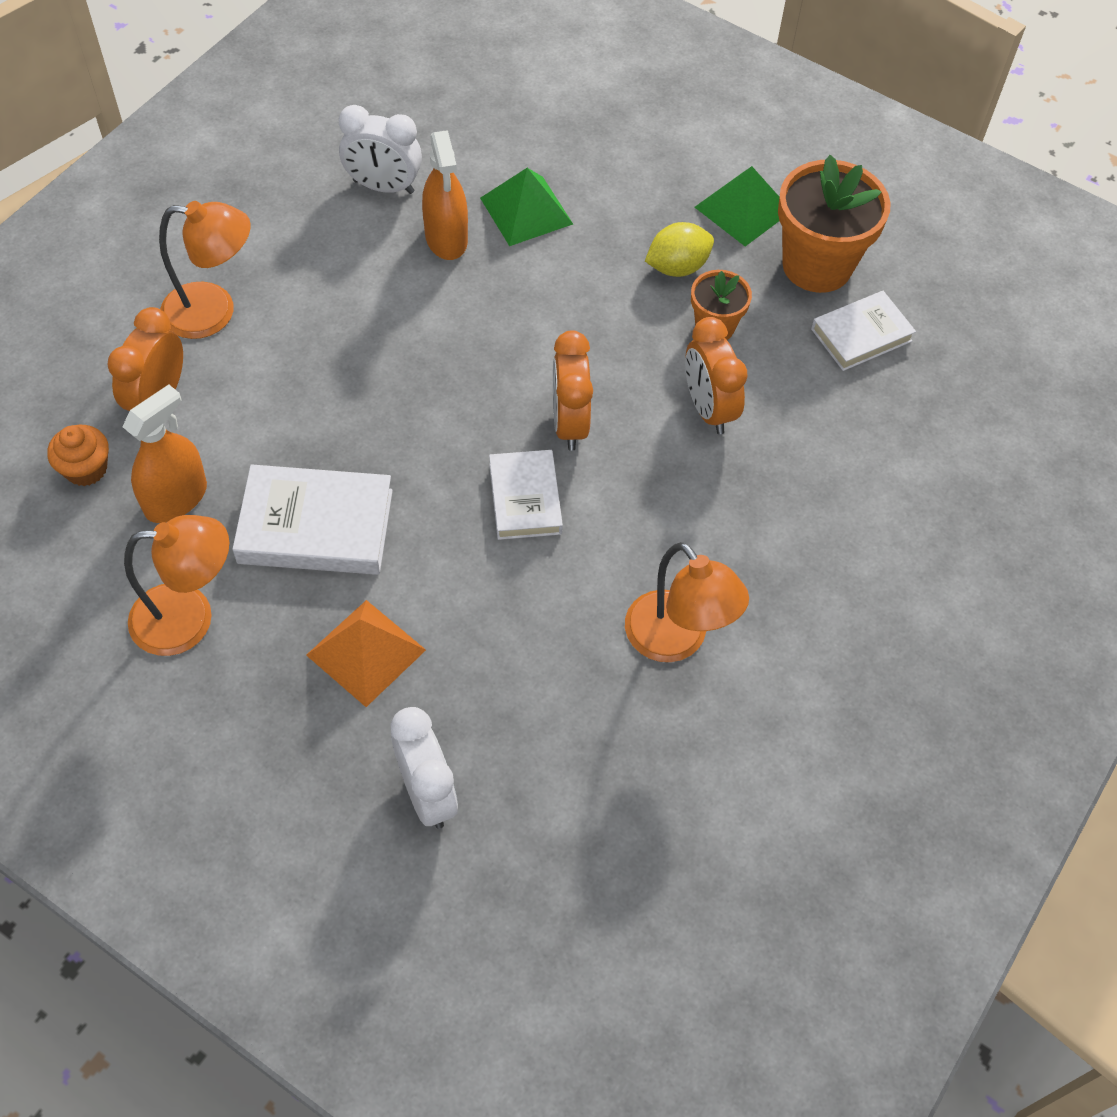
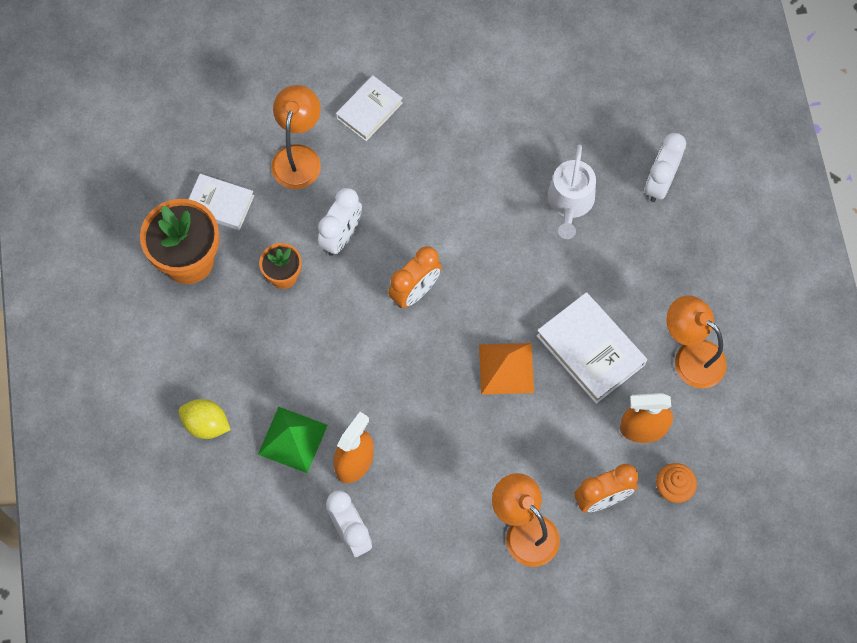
camera: 130 degrees left, 10 degrees up
orange pyramid [306,600,426,707] -> orange pyramid moved to [479,343,534,394]
white book [489,450,563,540] -> white book moved to [336,75,403,141]
orange lamp [625,542,749,662] -> orange lamp moved to [271,85,321,189]
yellow lemon [645,222,714,277] -> yellow lemon moved to [179,399,231,439]
orange clock [685,317,748,434] -> white clock [318,188,362,256]
green pyramid [695,166,779,246] -> none
none -> white watering can [548,144,596,239]

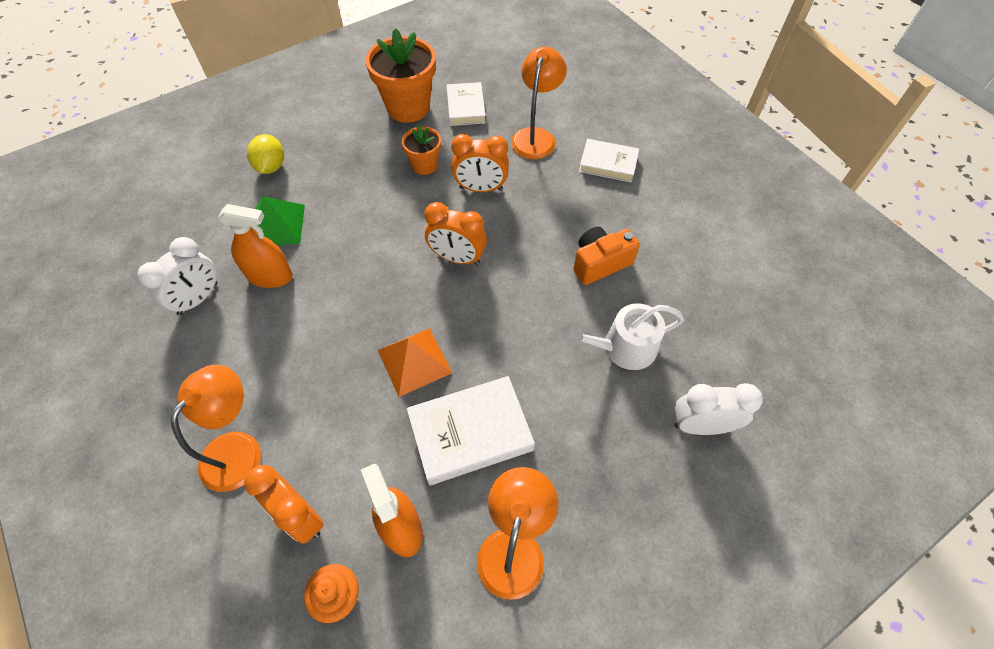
camera: 65 degrees right, 10 degrees down
orange lamp [271,85,321,189] -> orange lamp turned 60 degrees counterclockwise [511,46,567,159]
white clock [318,188,362,256] -> orange clock [451,134,509,192]
white book [536,292,647,404] -> white book turned 45 degrees clockwise [407,376,535,485]
none -> orange camera [573,227,640,285]

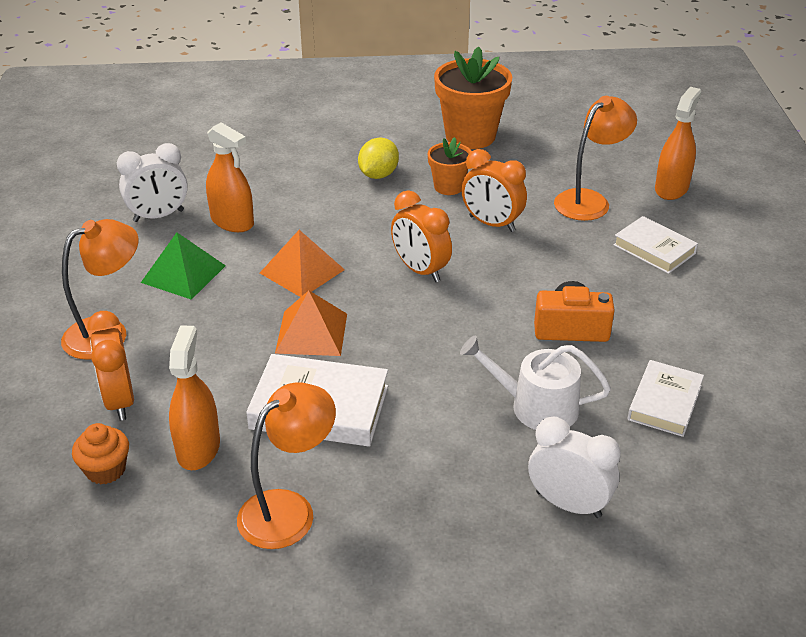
camera: 30 degrees right, 20 degrees down
yellow lemon [247,134,284,174] -> yellow lemon moved to [358,138,399,179]
green pyramid [252,196,305,245] -> green pyramid moved to [141,233,226,300]
white book [446,82,486,126] -> white book moved to [627,360,704,437]
none -> orange pyramid [260,230,345,297]
none -> orange spray bottle [655,87,701,200]

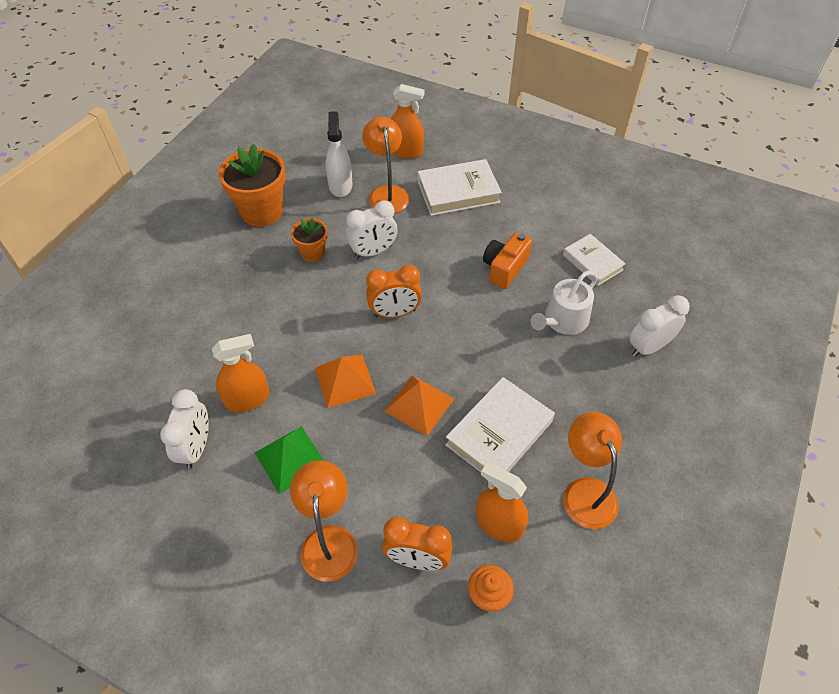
camera: 60 degrees left, 15 degrees up
yellow lemon [358,138,399,179] -> none
orange clock [462,149,527,232] -> white clock [346,200,397,259]
white book [613,216,698,274] -> white book [418,159,502,216], size x1.54
orange spray bottle [655,87,701,200] -> orange spray bottle turned 135 degrees clockwise [391,84,424,159]
none -> white spray bottle [326,111,353,197]

